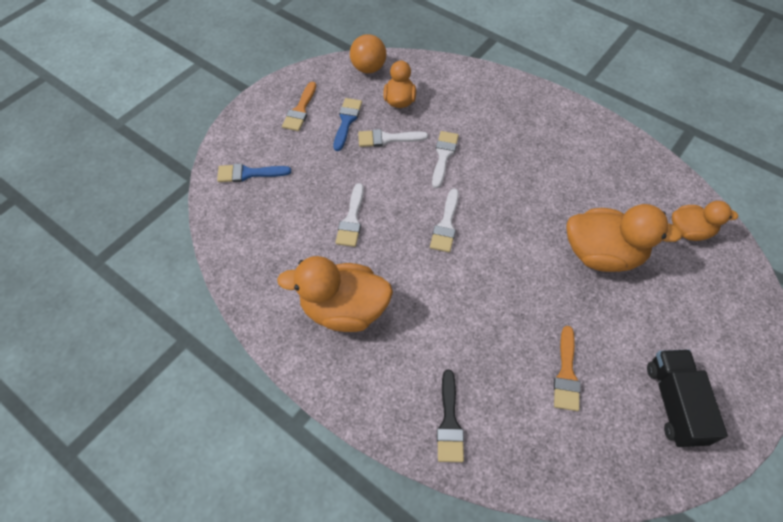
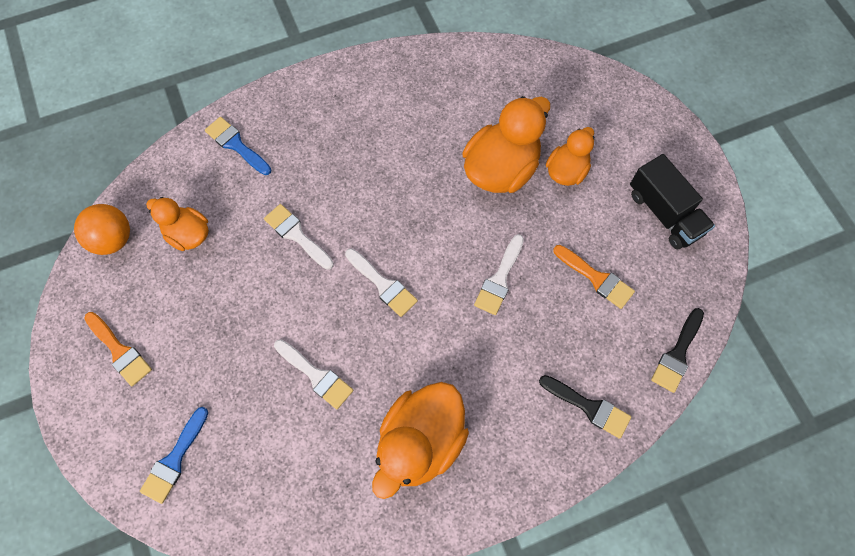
camera: 60 degrees left, 10 degrees up
blue brush [333,98,362,151] -> blue brush moved to [205,117,271,175]
white brush [358,129,428,147] -> white brush moved to [474,234,524,315]
black truck [647,349,728,447] -> black truck turned 150 degrees counterclockwise [630,154,715,249]
orange duck [672,201,738,241] -> orange duck moved to [546,127,595,186]
none -> black brush [651,308,704,393]

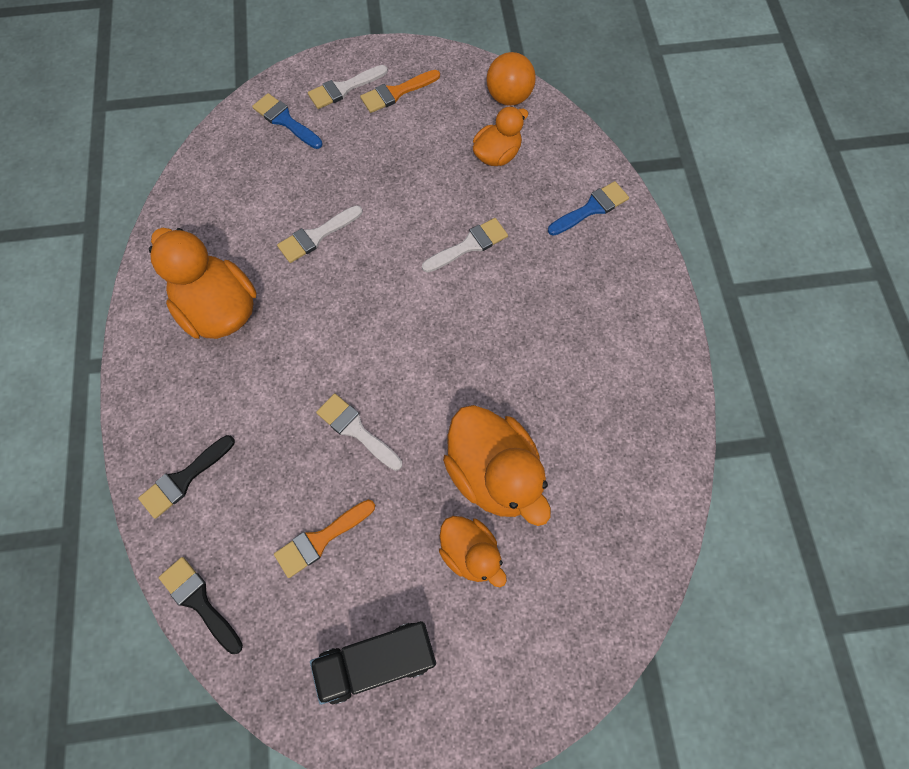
camera: 105 degrees right, 0 degrees up
white brush [345,248,418,317] -> white brush moved to [308,65,388,109]

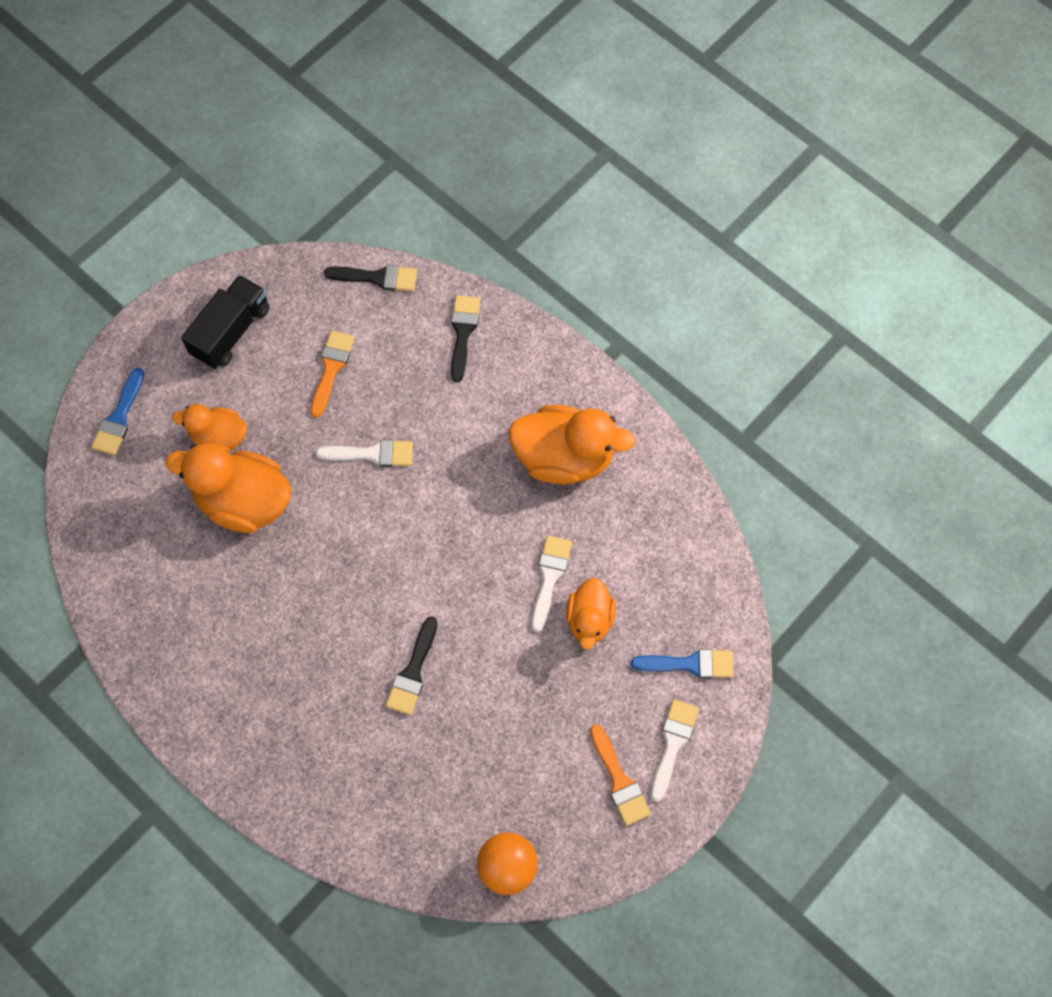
camera: 140 degrees right, 0 degrees up
orange brush [360,70,440,113] -> orange brush turned 135 degrees clockwise [590,725,651,826]
white brush [422,218,508,273] -> black brush [386,616,438,715]
orange duck [473,106,528,166] -> orange duck moved to [566,578,616,650]
blue brush [548,181,629,236] -> blue brush moved to [91,368,144,455]

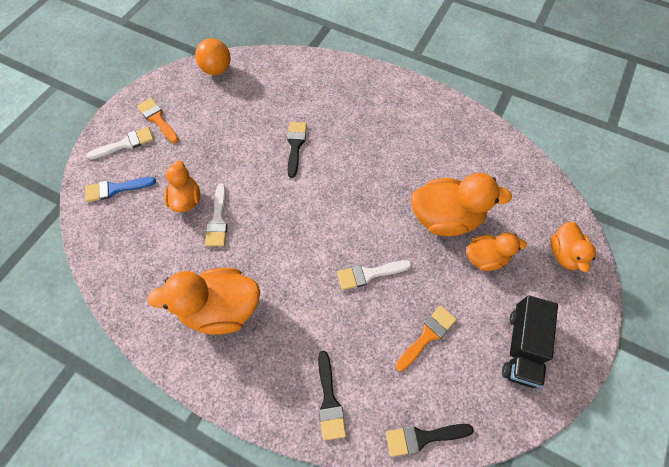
camera: 165 degrees right, 5 degrees down
blue brush [91,368,144,455] -> orange duck [551,221,596,272]
orange brush [311,330,355,418] -> orange brush turned 135 degrees counterclockwise [395,306,457,372]
white brush [650,699,699,802] -> white brush turned 120 degrees counterclockwise [87,127,154,160]

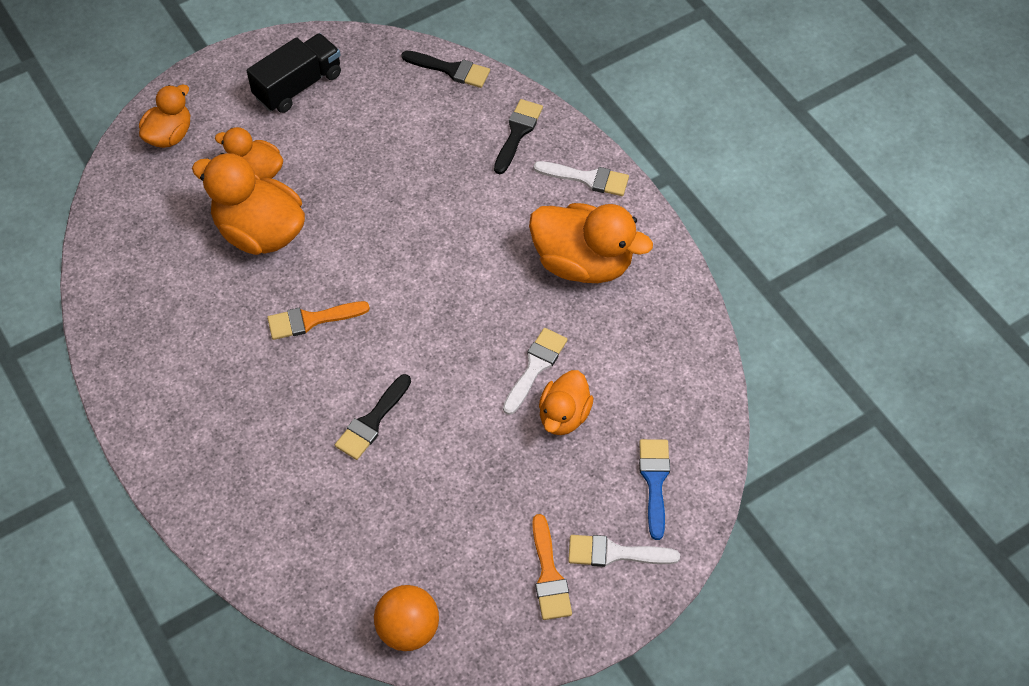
camera: 150 degrees left, 5 degrees down
blue brush [85,177,156,202] -> blue brush turned 105 degrees counterclockwise [639,439,670,540]
white brush [337,260,412,290] -> white brush moved to [534,161,629,196]
orange brush [395,306,457,372] -> orange brush moved to [267,301,370,340]

